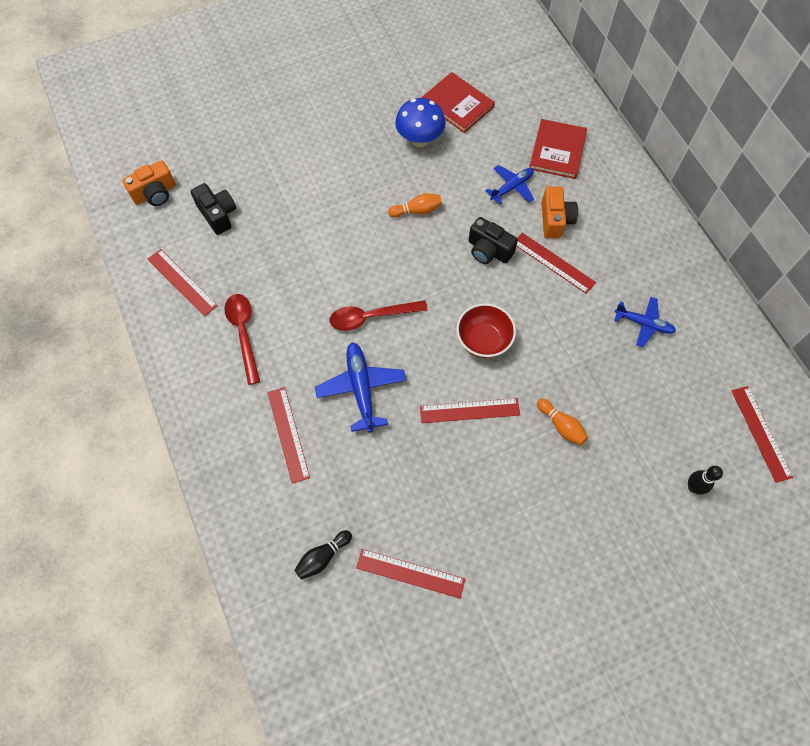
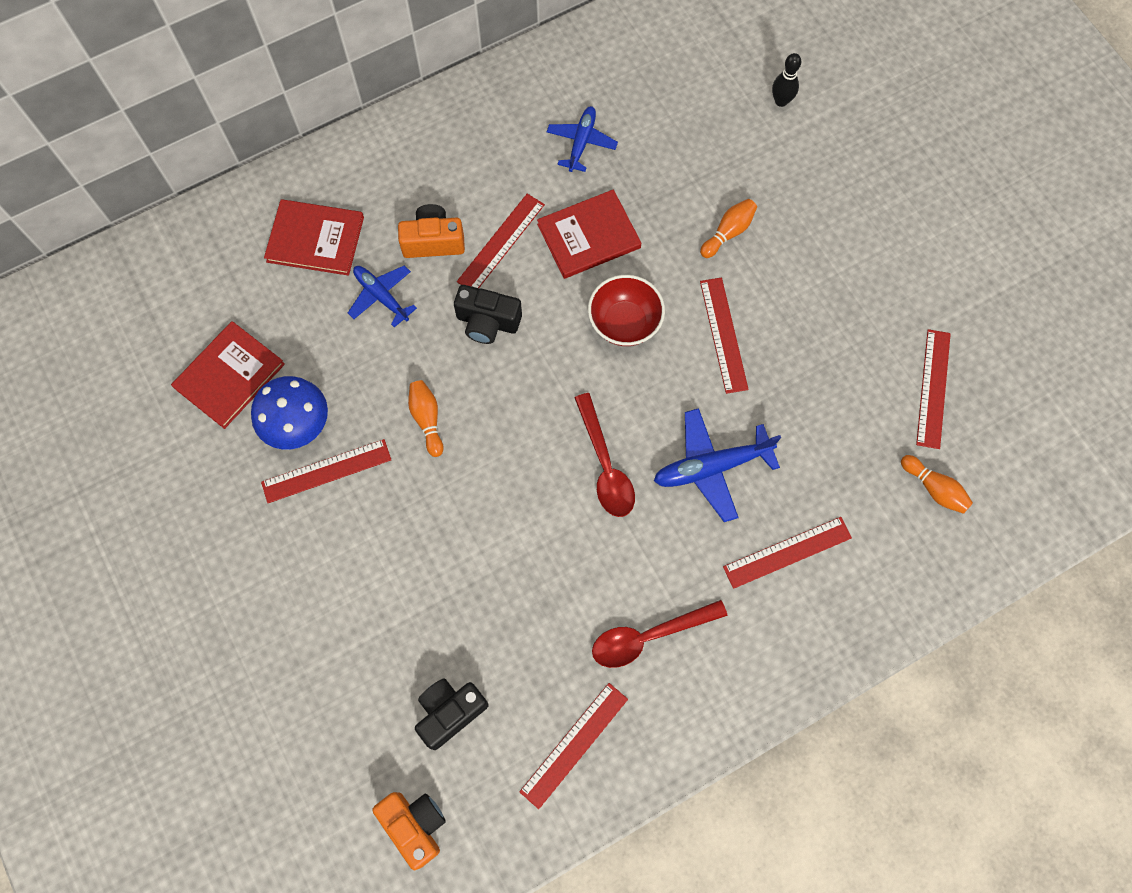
camera: 95 degrees left, 5 degrees up
black bowling pin [295,530,352,579] -> orange bowling pin [901,455,973,514]
black camera [469,217,518,264] -> black camera turned 75 degrees clockwise [454,285,522,344]
red ruler [732,386,793,483] -> red ruler moved to [261,439,391,503]
none -> red book [537,189,641,279]

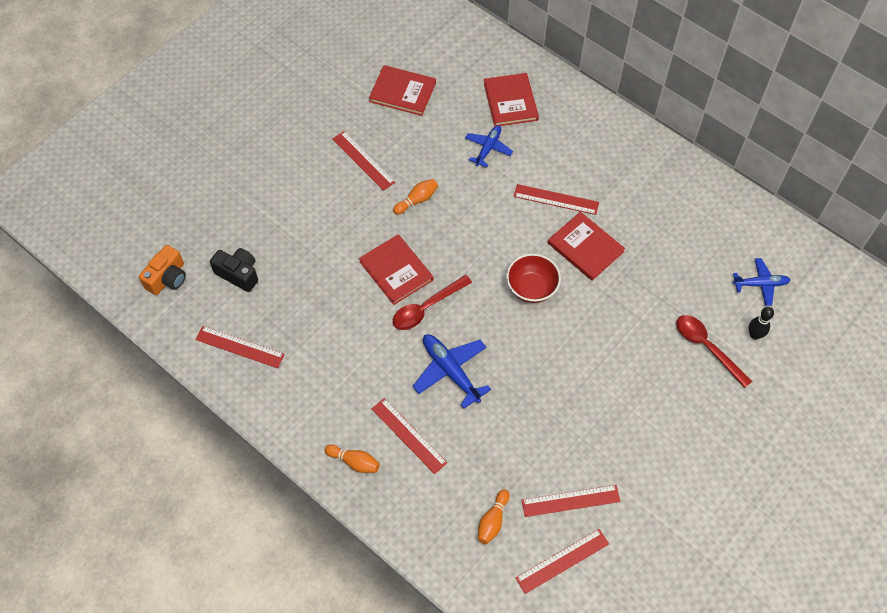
camera: 70 degrees right, 10 degrees down
blue mushroom [251,376,328,450] -> none
orange camera [398,204,465,258] -> none
black camera [454,285,522,344] -> none
blue plane [547,106,618,172] -> blue plane moved to [733,258,790,306]
red spoon [592,600,727,668] -> red spoon moved to [676,315,752,388]
orange bowling pin [700,199,757,258] -> orange bowling pin moved to [325,444,380,473]
red ruler [700,278,749,394] -> red ruler moved to [515,529,609,594]
none -> red book [359,234,434,305]

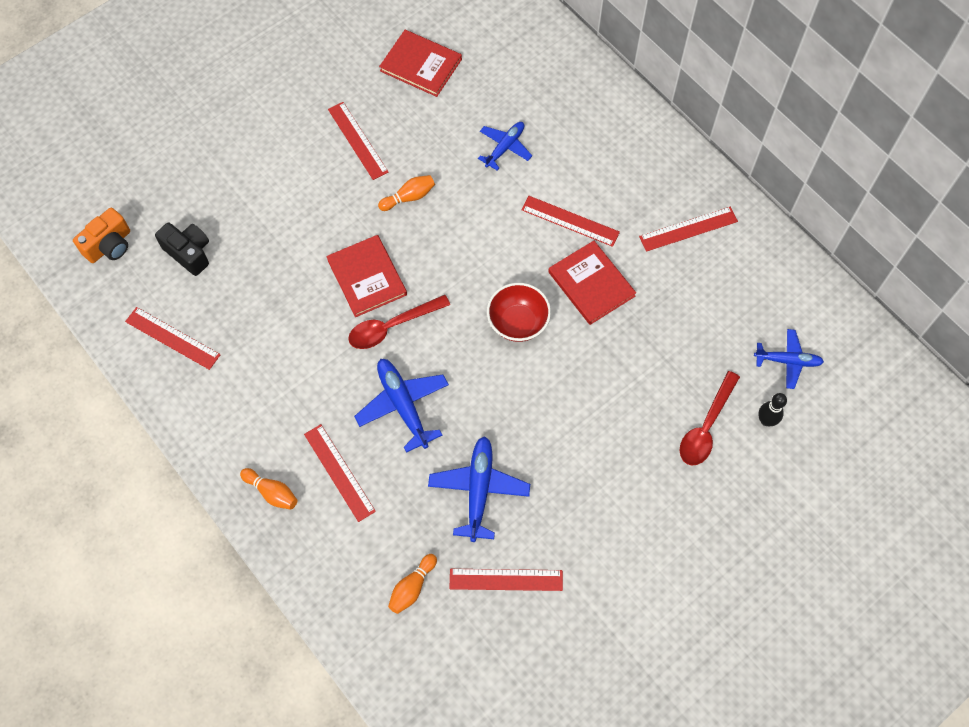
camera: 10 degrees right, 5 degrees up
red book [484,73,539,127] -> none
red ruler [515,529,609,594] -> red ruler moved to [639,207,738,252]
red spoon [676,315,752,388] -> red spoon turned 120 degrees counterclockwise [680,371,740,465]
none -> blue plane [428,436,530,542]

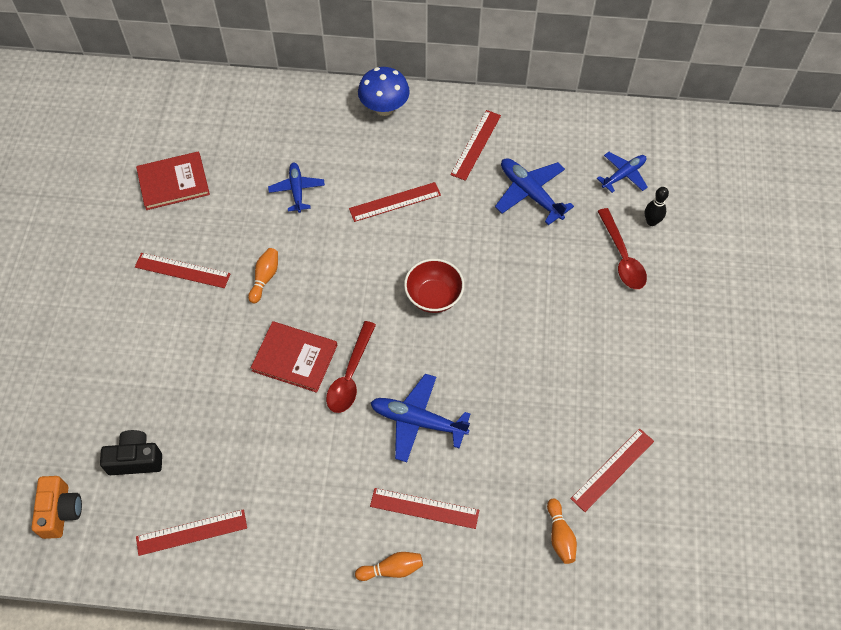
camera: 45 degrees left, 5 degrees down
blue plane [428,436,530,542] -> blue plane moved to [495,158,574,225]
red book [548,241,636,325] -> none
none -> blue mushroom [358,67,410,116]

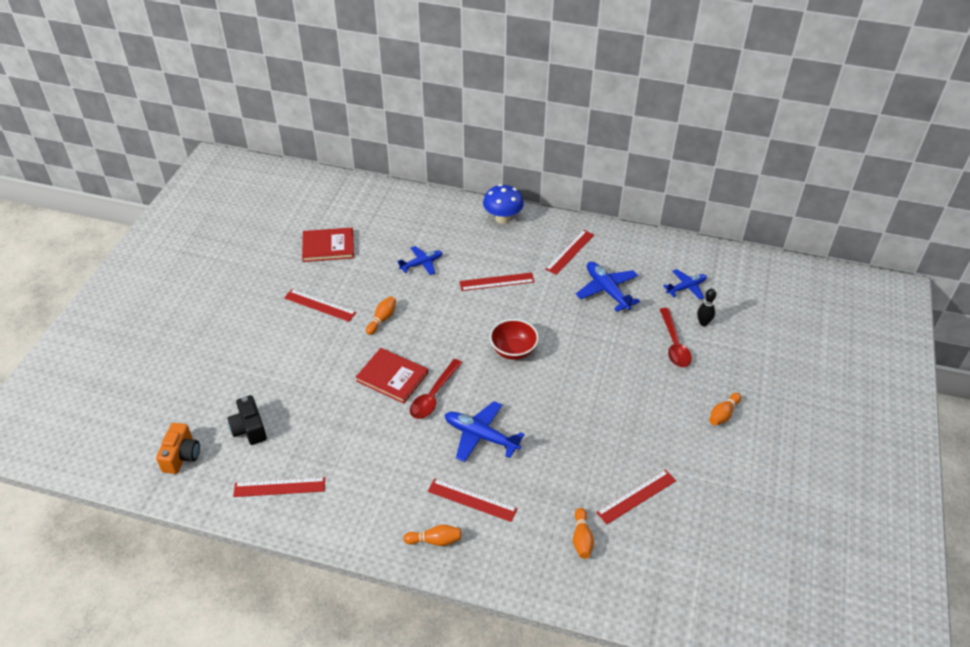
camera: 10 degrees right, 15 degrees down
black camera [100,430,162,475] -> black camera turned 120 degrees counterclockwise [227,395,267,445]
blue plane [268,163,325,213] -> blue plane turned 60 degrees clockwise [397,246,443,275]
none -> orange bowling pin [709,393,741,425]

